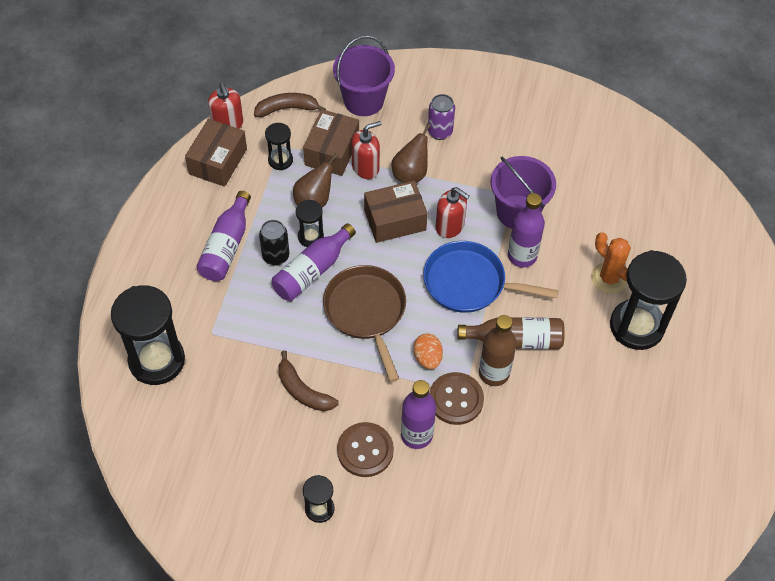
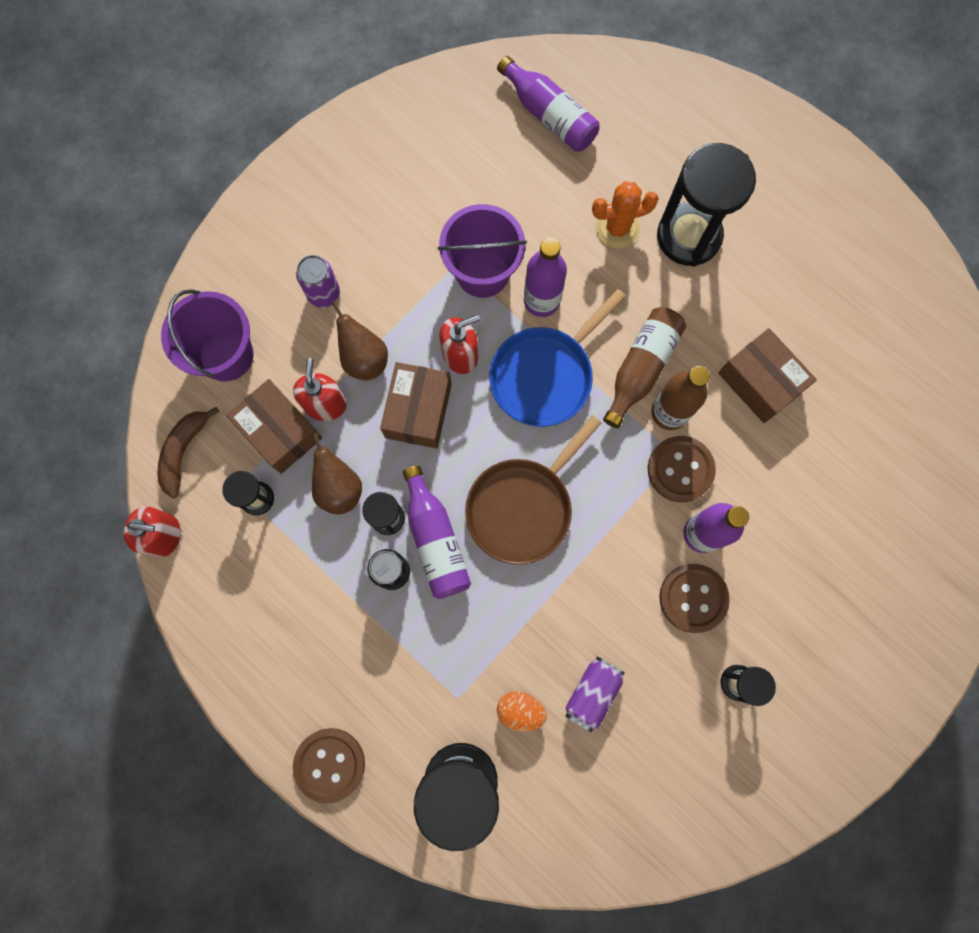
camera: 60 degrees left, 20 degrees up
brown box [185,119,247,187] -> brown box moved to [718,328,817,423]
purple bottle [196,191,251,281] -> purple bottle moved to [497,56,599,152]
brown banana [278,350,339,411] -> none
brown pan [323,265,406,382] -> brown pan turned 60 degrees counterclockwise [465,415,601,565]
orange egg [413,333,443,369] -> orange egg moved to [497,691,547,732]
none -> brown button [293,728,365,804]
none -> purple can [565,657,625,732]

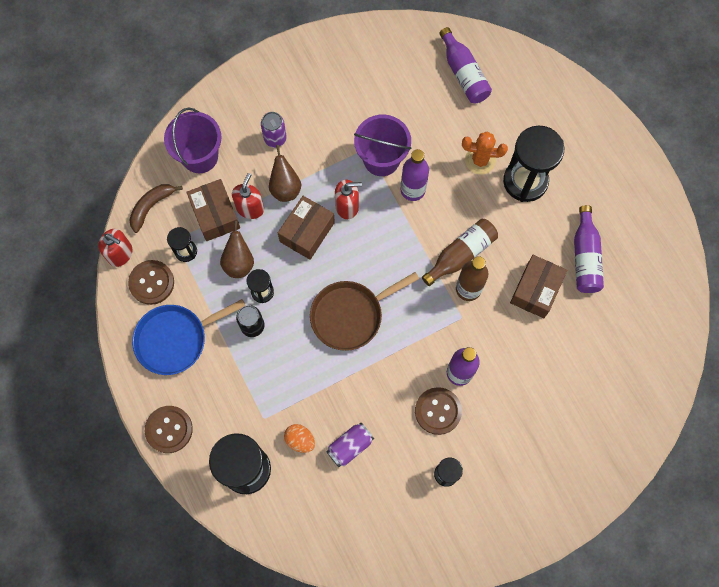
camera: 20 degrees right, 5 degrees down
purple bottle [403,465,471,599] -> purple bottle moved to [574,205,604,293]
blue pan [489,289,626,427] -> blue pan moved to [132,299,245,375]
brown button [648,436,716,502] -> brown button moved to [128,260,174,305]
brown box [718,328,817,423] -> brown box turned 45 degrees clockwise [510,255,567,318]

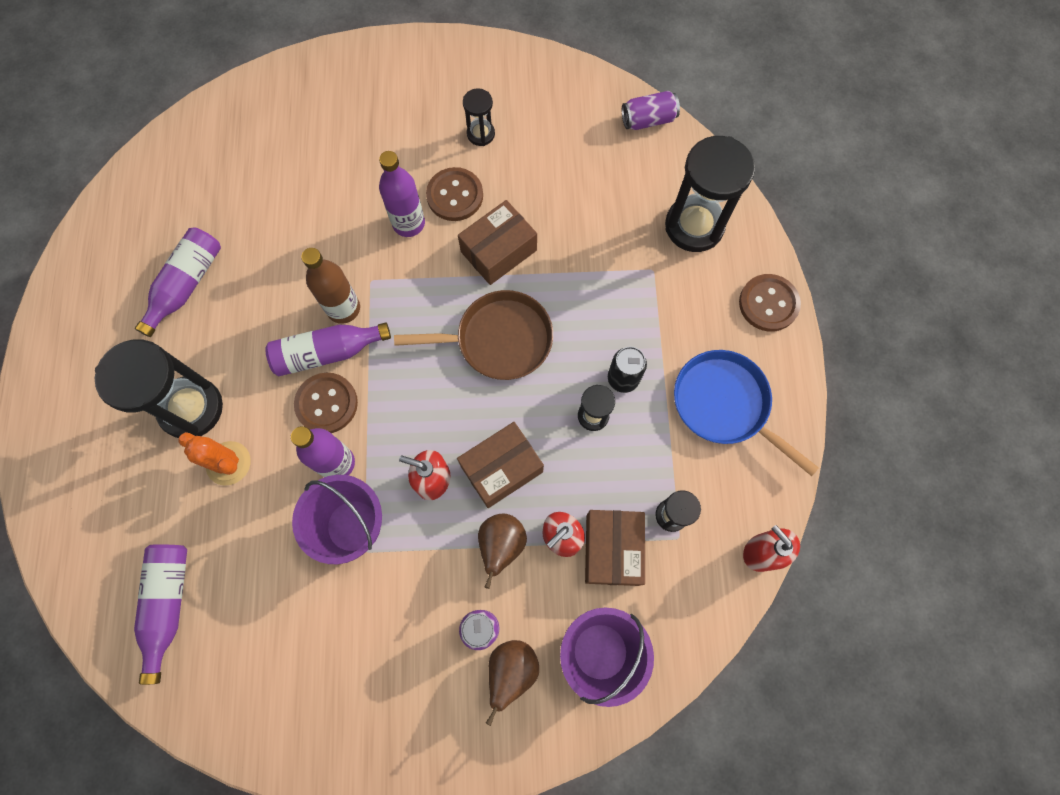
camera: 155 degrees left, 0 degrees up
brown button [128,260,174,305] -> brown button moved to [294,373,358,433]
brown banana [129,184,183,233] -> none
blue pan [132,299,245,375] -> blue pan turned 135 degrees counterclockwise [674,350,819,476]
brown pear [220,221,254,278] -> brown pear moved to [486,640,539,726]
orange egg [284,424,315,453] -> none
purple can [326,423,374,467] -> purple can moved to [622,91,680,130]
brown bottle [422,219,498,286] -> purple bottle [265,323,391,376]
brown box [510,255,567,318] -> brown box moved to [458,200,537,285]

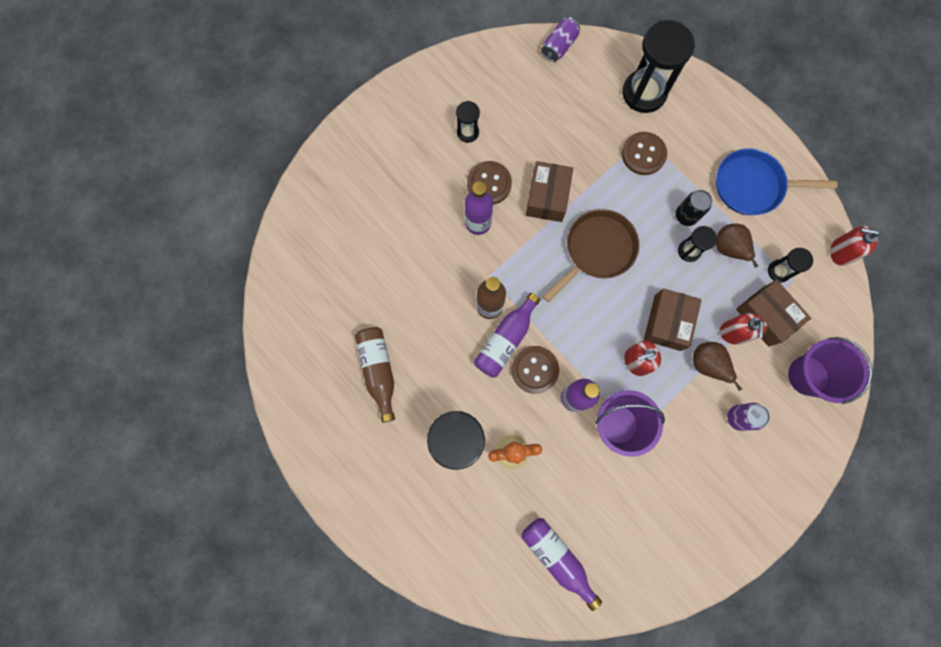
camera: 40 degrees left, 5 degrees up
purple bottle [135,227,221,337] -> brown bottle [355,327,395,423]
brown pear [486,640,539,726] -> brown pear moved to [716,224,758,268]
brown button [739,274,801,332] -> brown button moved to [622,132,667,175]

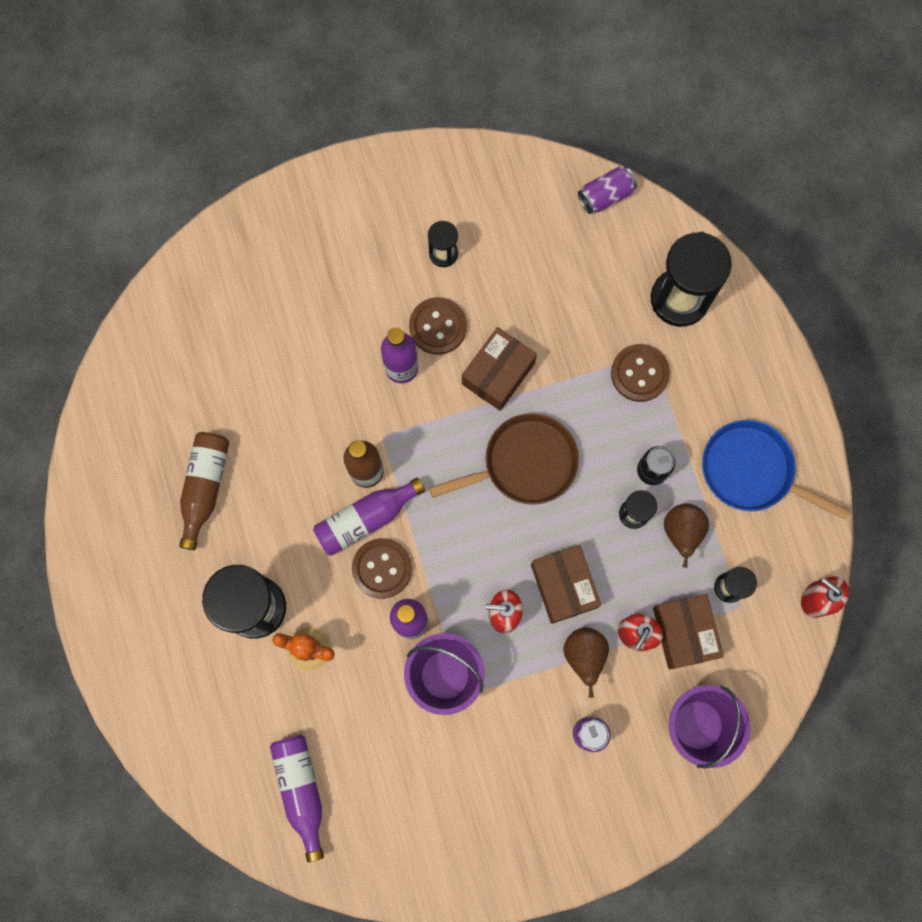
camera: 25 degrees right, 0 degrees up
brown box [644,288,702,351] -> brown box turned 60 degrees counterclockwise [531,545,601,624]

